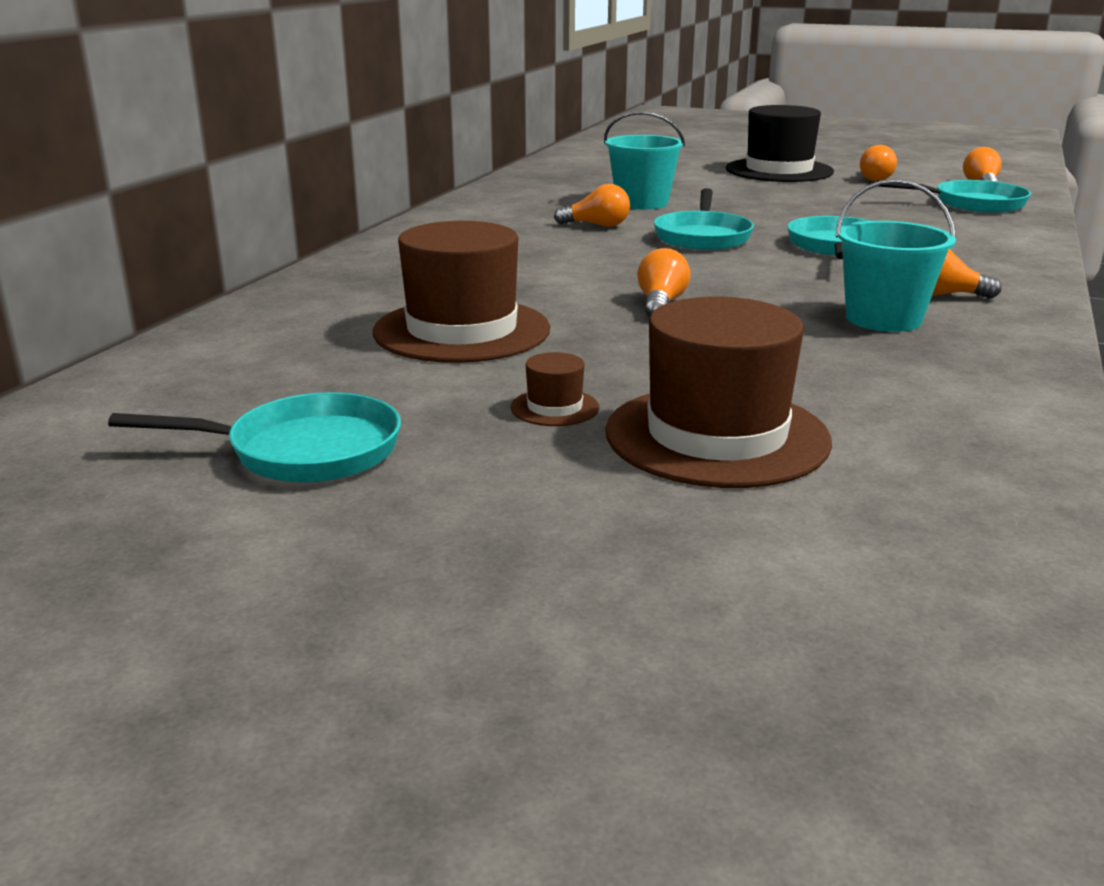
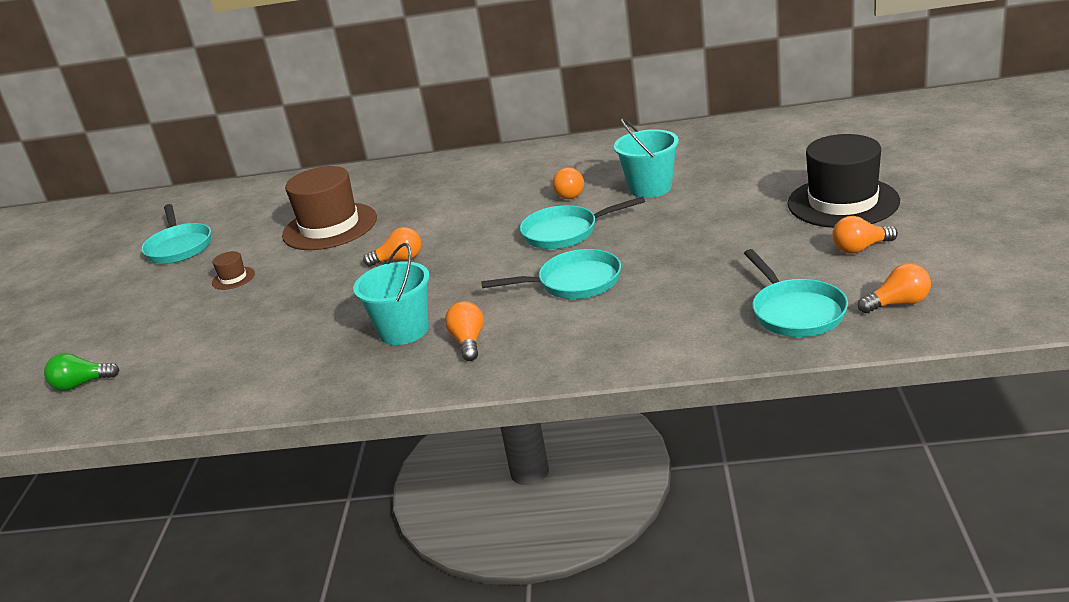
camera: 75 degrees right, 5 degrees up
brown hat [605,297,832,488] -> none
none -> green light bulb [44,353,119,391]

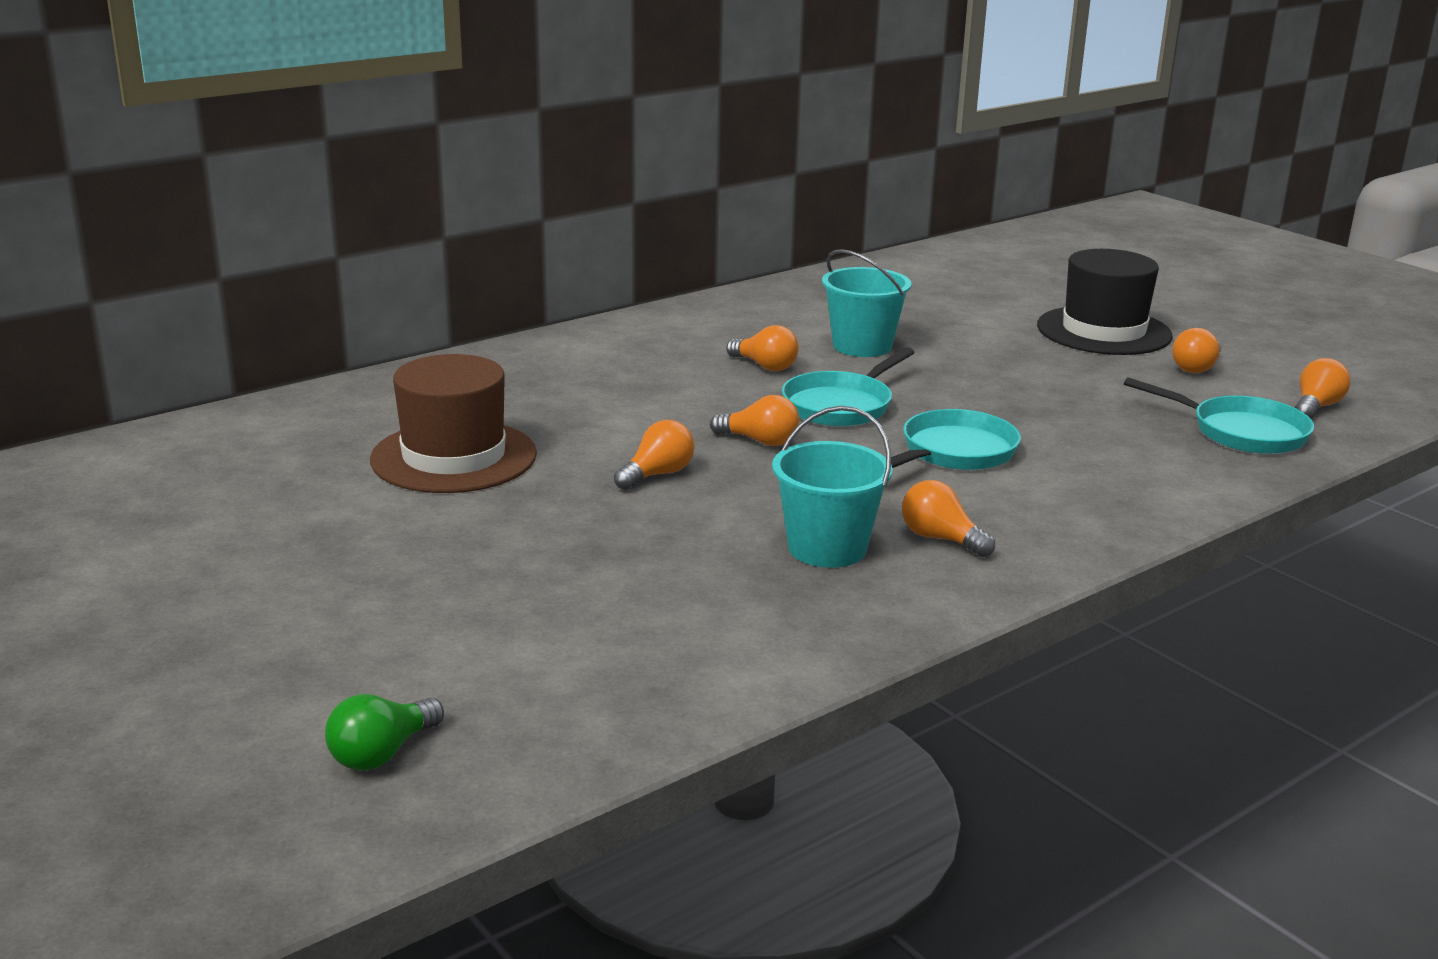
camera: 45 degrees left, 5 degrees down
turquoise pan [141,204,211,264] -> none
brown hat [212,251,255,290] -> none
none -> orange light bulb [710,395,799,446]

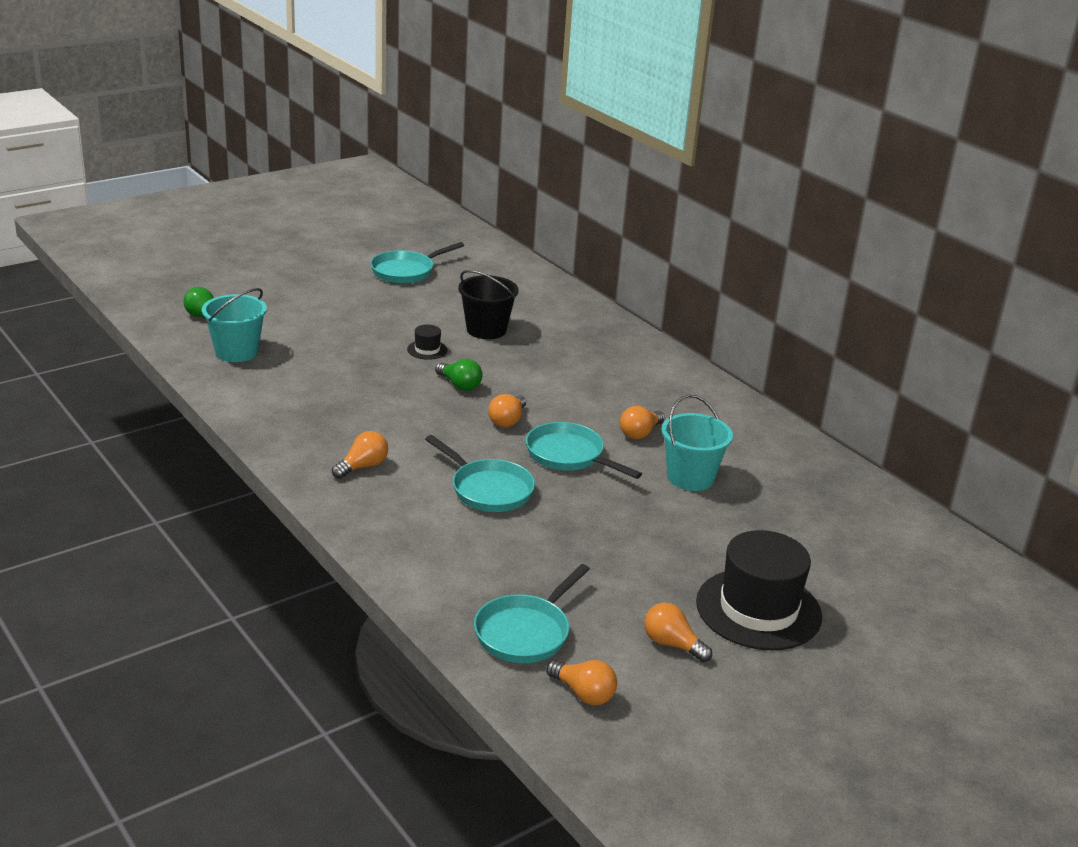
camera: 90 degrees right, 5 degrees up
brown hat [370,354,537,493] -> black bucket [458,270,519,339]
orange light bulb [614,420,695,490] -> green light bulb [435,359,483,391]
turquoise bucket [772,406,892,568] -> turquoise bucket moved to [202,288,267,362]
none -> turquoise pan [370,242,464,284]
none -> black hat [407,325,448,360]

